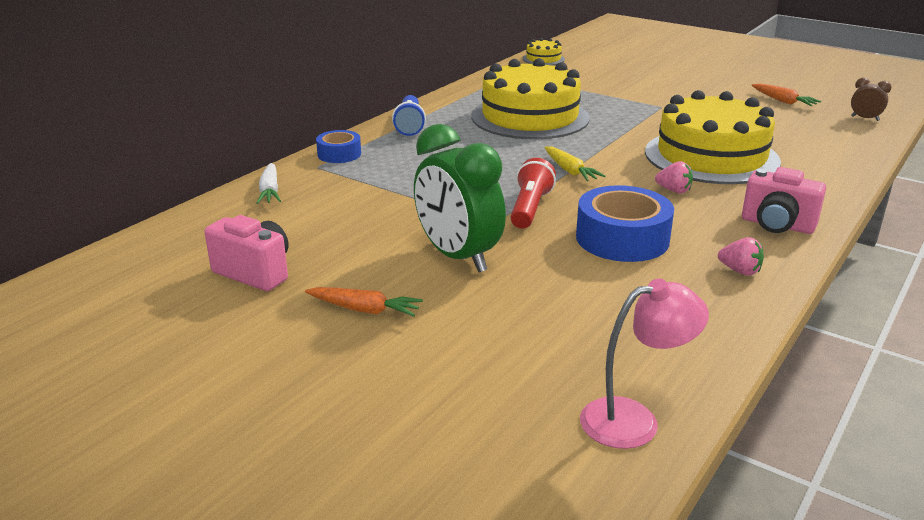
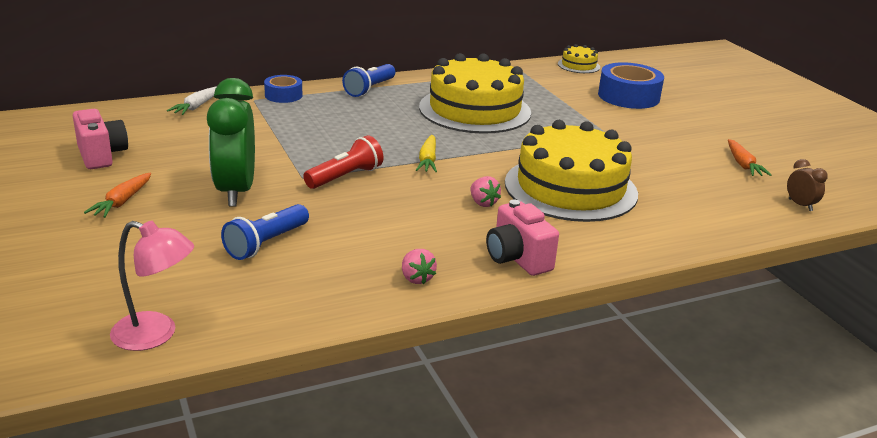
camera: 30 degrees right, 0 degrees up
orange carrot [305,287,423,317] -> orange carrot turned 60 degrees clockwise [84,173,151,218]
blue tape [576,185,674,262] -> blue tape moved to [598,62,664,109]
none -> blue flashlight [221,204,309,260]

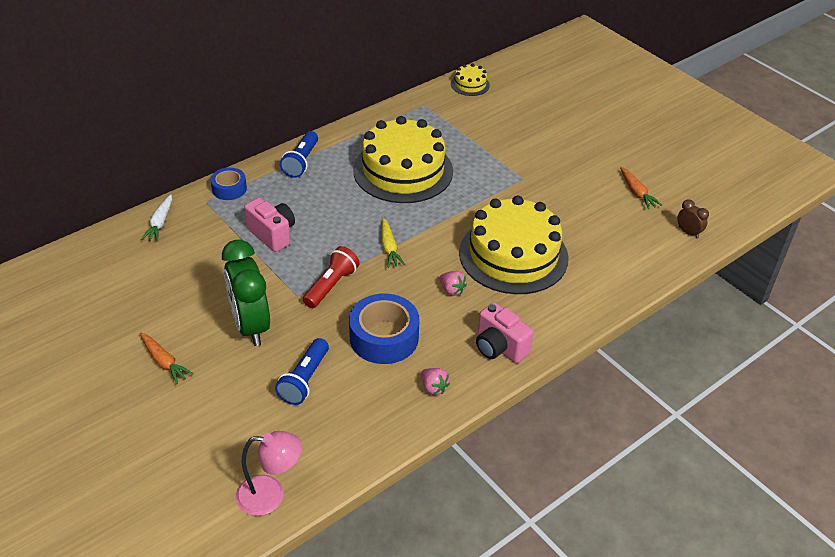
camera: 15 degrees left, 15 degrees up
pink camera [73,109,128,169] -> pink camera moved to [244,198,295,252]
orange carrot [84,173,151,218] -> orange carrot turned 45 degrees counterclockwise [140,333,194,384]
blue tape [598,62,664,109] -> blue tape moved to [349,293,420,364]

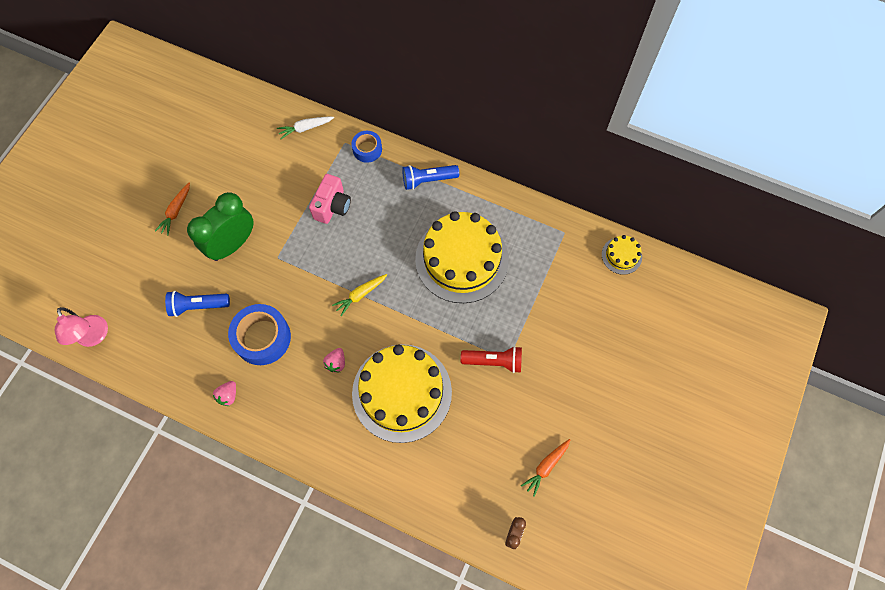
camera: 65 degrees right, 25 degrees up
red flashlight [303,246,360,308] -> red flashlight moved to [461,346,522,373]
pink camera [476,302,534,363] -> none

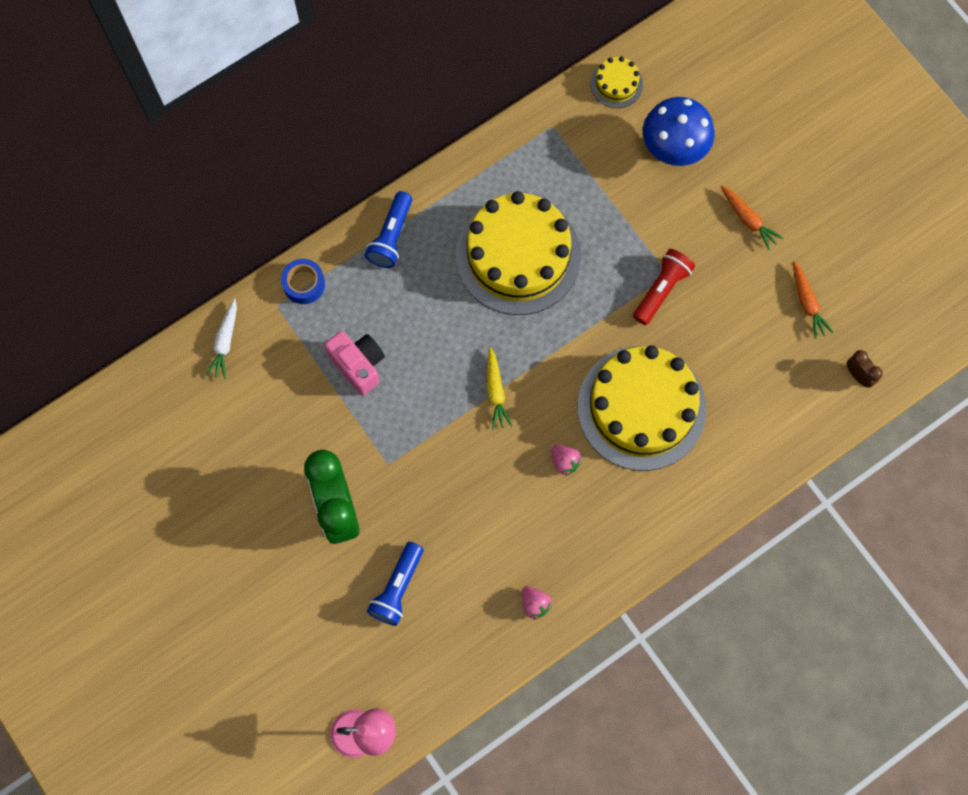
camera: 60 degrees left, 5 degrees up
orange carrot [155,183,190,235] -> orange carrot moved to [721,185,783,250]
blue tape [228,304,291,365] -> none
none -> blue mushroom [643,97,715,166]

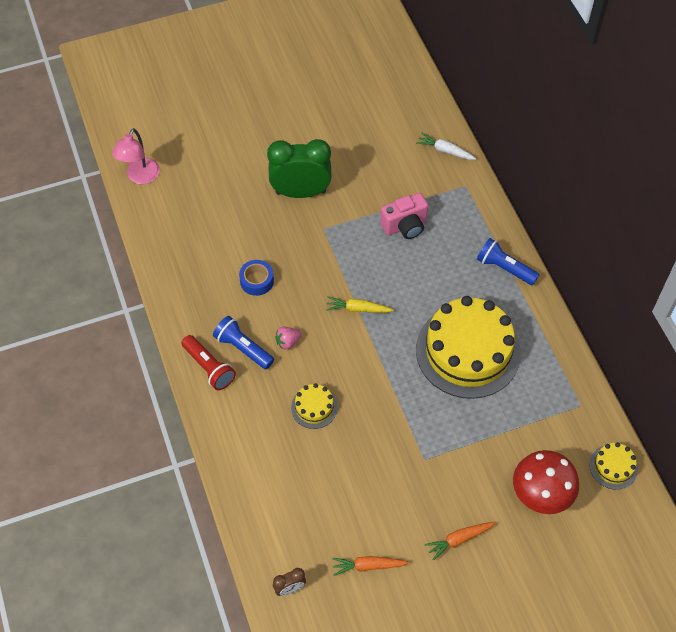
camera: 105 degrees right, 15 degrees down
blue tape [281,259,325,304] -> blue tape moved to [239,260,274,296]
blue flashlight [367,542,424,626] -> blue flashlight moved to [213,316,274,369]
pink strawberry [522,586,552,620] -> none
yellow cake [577,345,706,471] -> yellow cake [291,383,338,429], size x0.43
red flashlight [633,249,695,325] -> red flashlight moved to [182,335,236,390]
blue mushroom [643,97,715,166] -> red mushroom [513,450,579,514]

